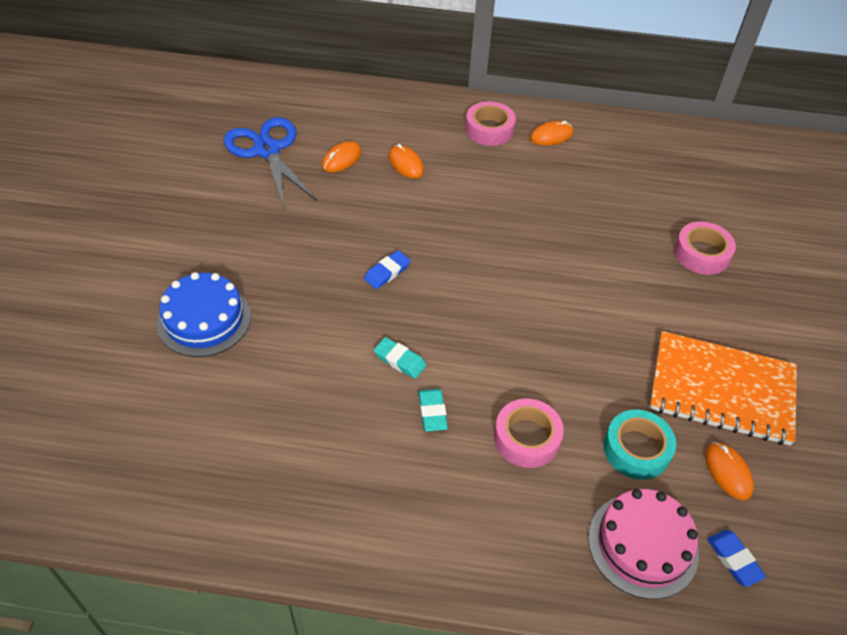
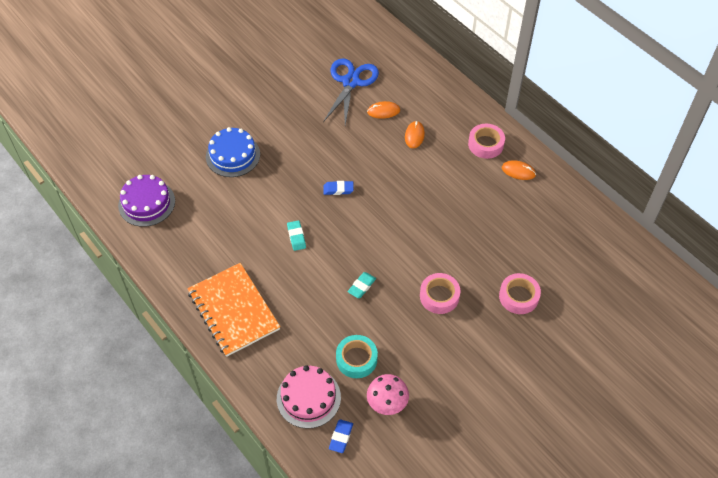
camera: 45 degrees right, 5 degrees up
turquoise eraser [418,389,448,431] -> turquoise eraser moved to [348,272,376,298]
pink tape [494,399,564,468] -> pink tape moved to [420,273,461,314]
orange notebook [650,331,797,446] -> orange notebook moved to [187,263,280,357]
orange mouse [705,442,754,500] -> pink mushroom [367,374,409,415]
none -> purple cake [118,175,175,227]

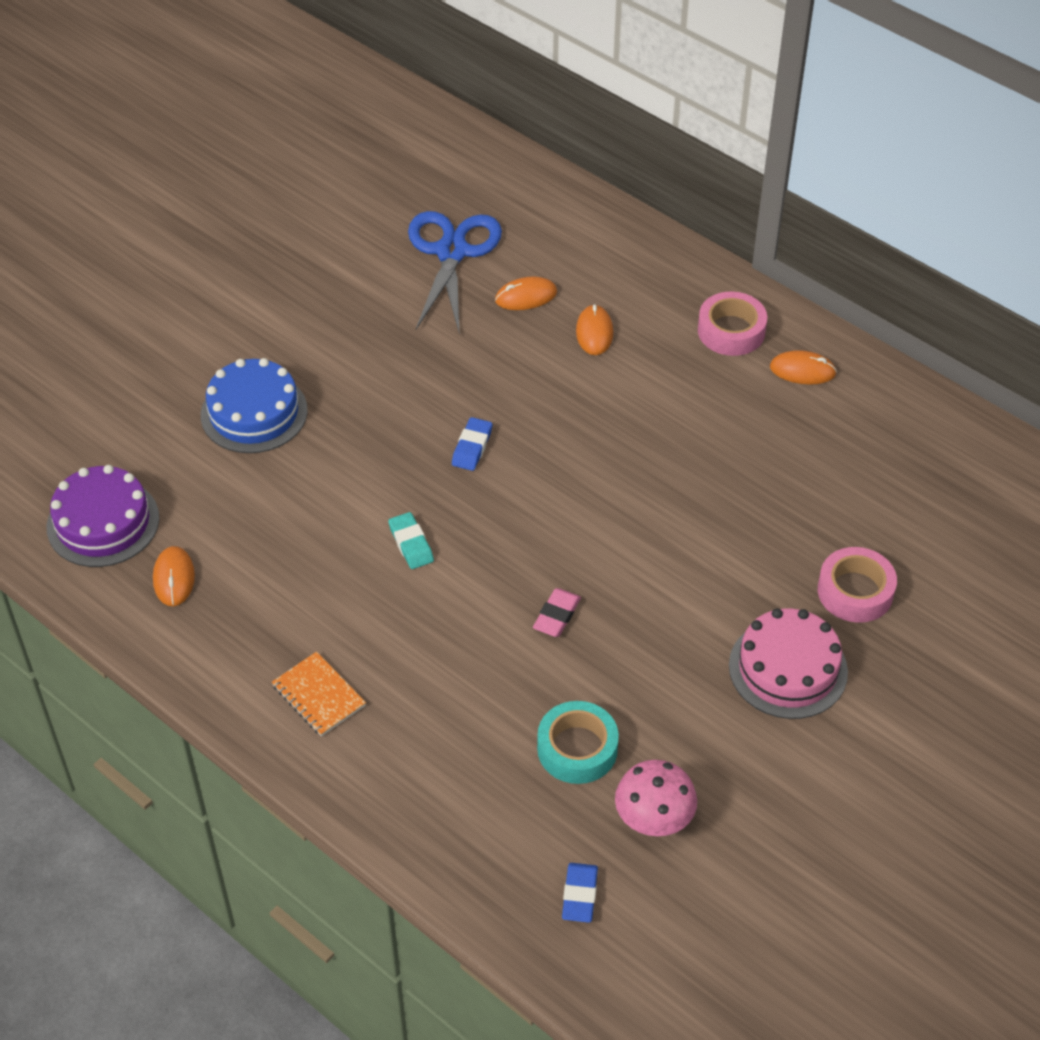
camera: 10 degrees left, 5 degrees down
orange notebook [187,263,280,357] -> orange notebook [272,652,366,736], size x0.48
pink cake [277,365,341,429] -> pink cake moved to [729,608,848,719]
blue eraser [323,181,354,195] -> blue eraser turned 60 degrees counterclockwise [452,417,492,471]
turquoise eraser [348,272,376,298] -> pink eraser [533,588,581,637]
pink tape [420,273,461,314] -> none
none -> orange mouse [153,546,195,606]

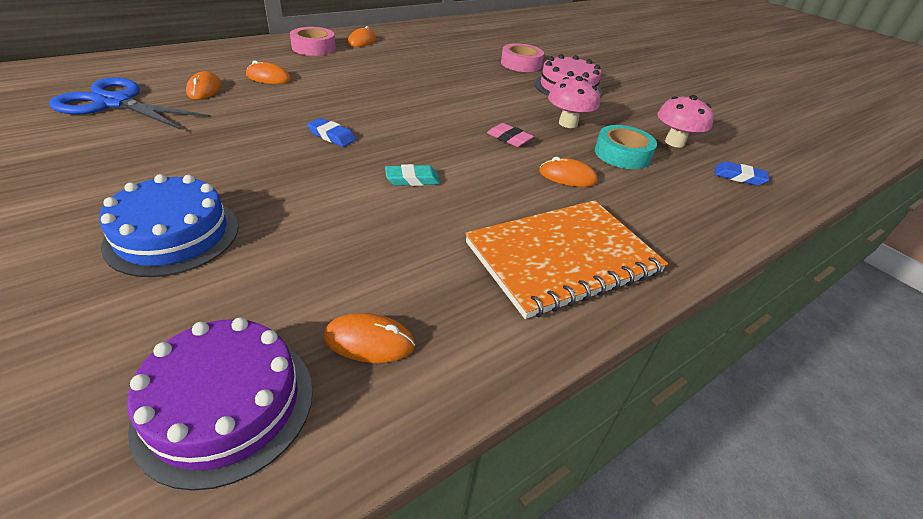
camera: 80 degrees left, 10 degrees down
orange notebook [272,652,366,736] -> orange notebook [465,200,668,319], size x2.09
none -> orange mouse [539,157,598,187]
none -> pink mushroom [548,76,600,128]

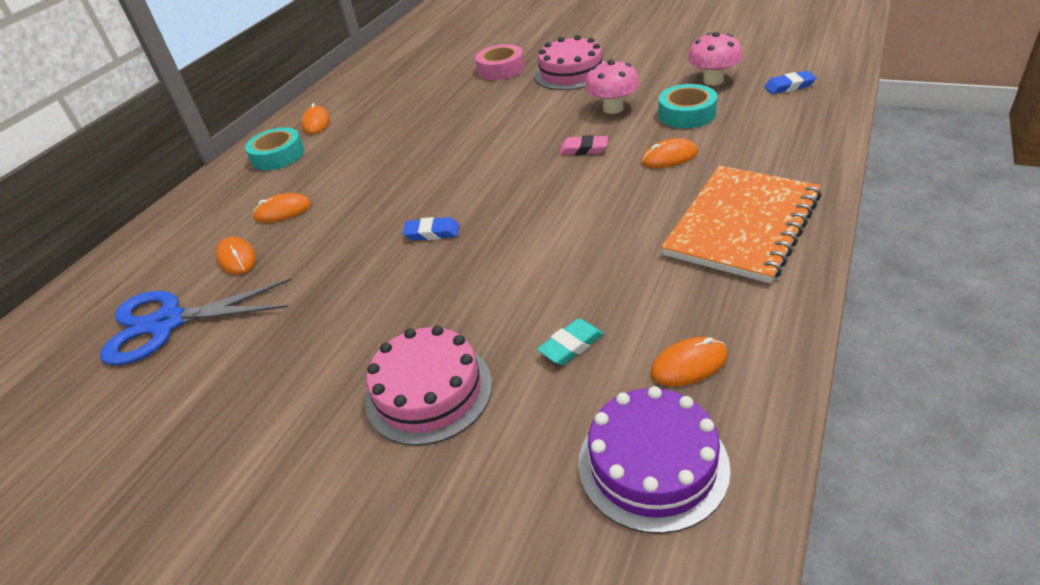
camera: 20 degrees left, 0 degrees up
blue cake [99,174,239,277] -> pink cake [365,326,492,446]
pink tape [290,27,336,56] -> turquoise tape [245,127,304,171]
turquoise eraser [385,164,440,186] -> turquoise eraser moved to [537,318,604,365]

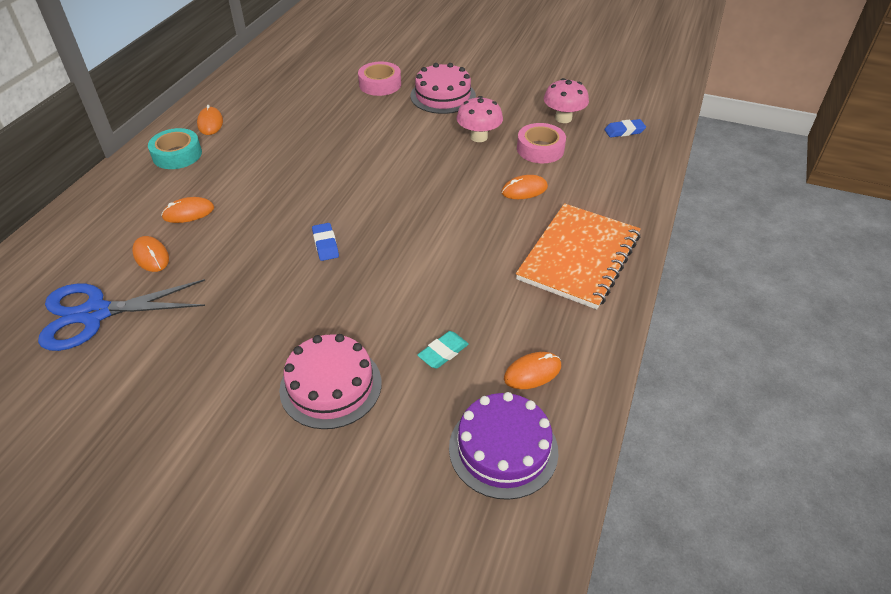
camera: 10 degrees left, 5 degrees up
blue eraser [403,217,459,241] -> blue eraser turned 75 degrees clockwise [312,223,339,261]
pink eraser [559,135,608,155] -> none
turquoise tape [658,84,717,128] -> pink tape [517,123,566,163]

